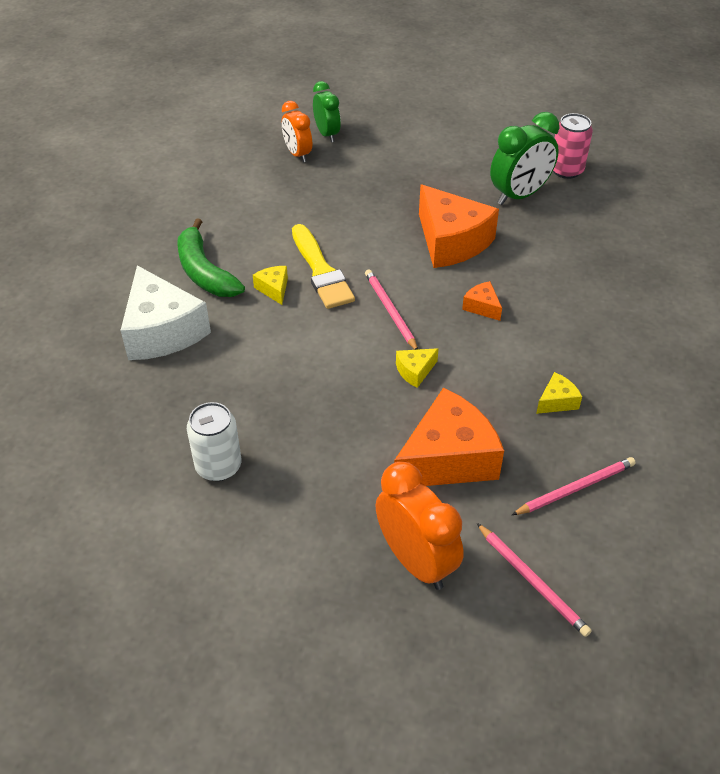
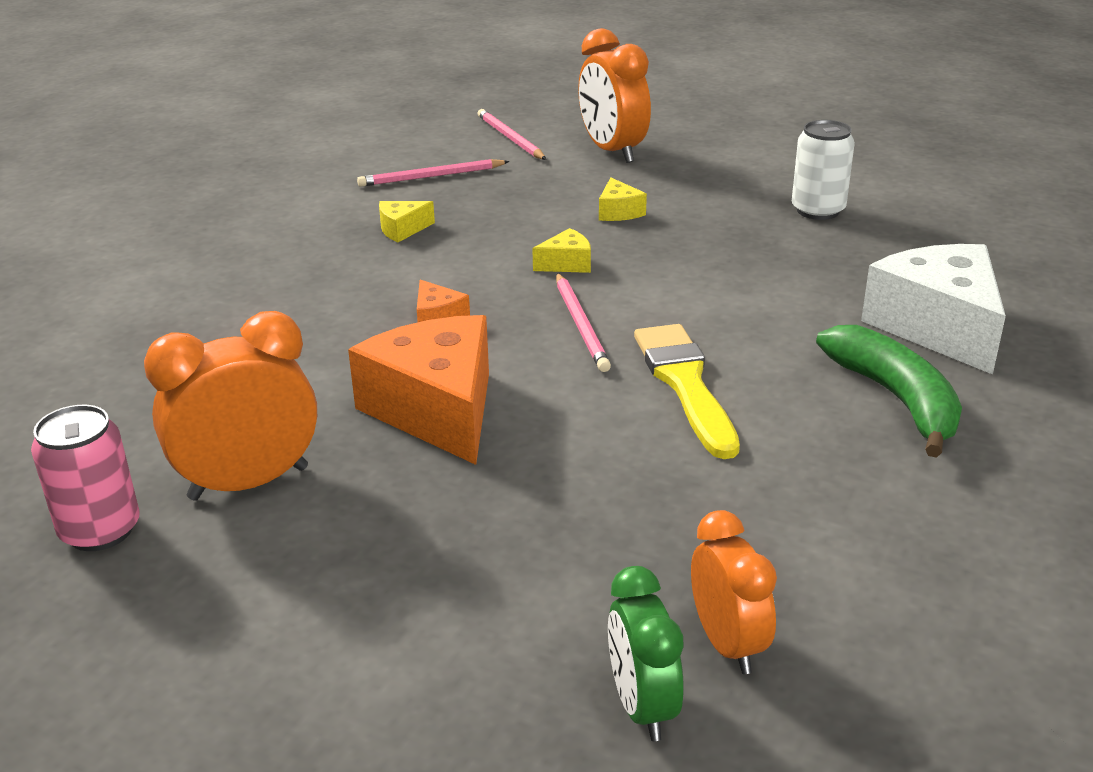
camera: 170 degrees left, 15 degrees down
yellow cheese [253,266,288,305] -> yellow cheese moved to [599,178,647,221]
orange cheese [394,388,504,486] -> none
green clock [490,112,560,205] -> orange clock [144,311,317,501]

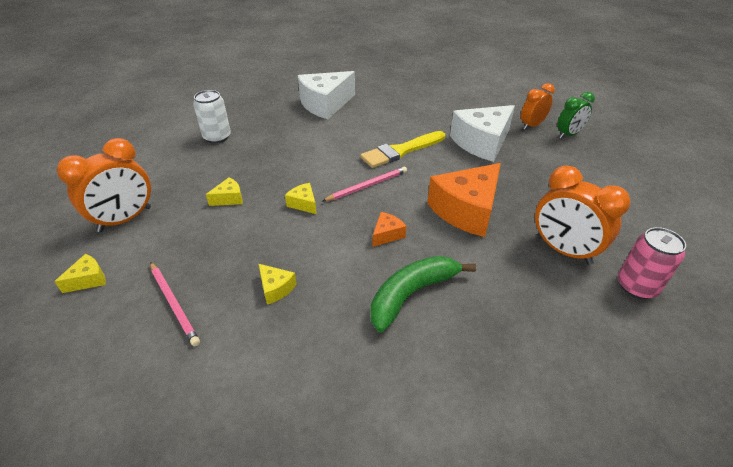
camera: 110 degrees left, 10 degrees up
pink pencil [478,109,546,160] -> yellow cheese [54,254,106,293]
green banana [816,325,962,458] -> green banana moved to [371,256,476,332]
none -> white cheese [450,105,515,162]

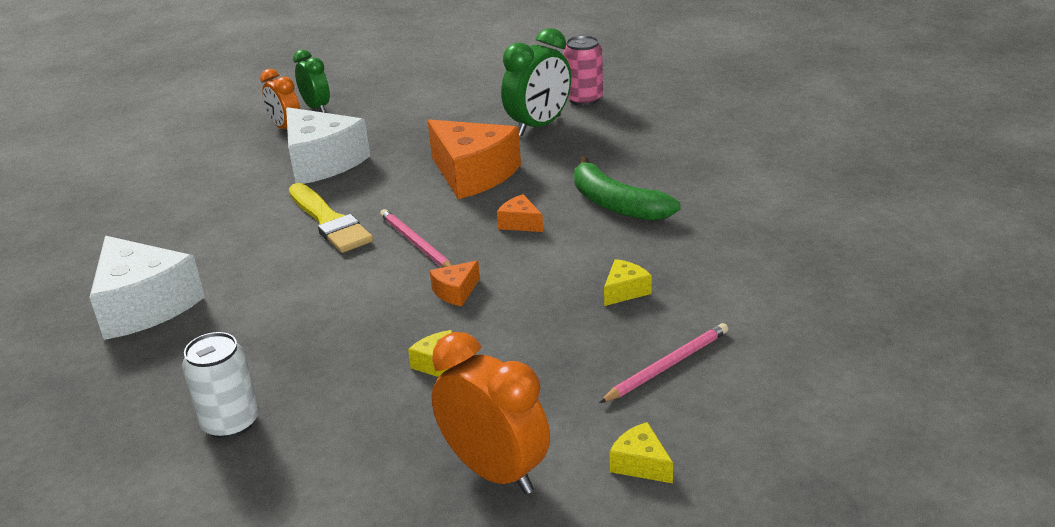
camera: 90 degrees left, 10 degrees down
yellow cheese [285,183,317,214] -> orange cheese [430,260,480,306]
orange clock [535,165,631,265] -> green clock [501,28,571,136]

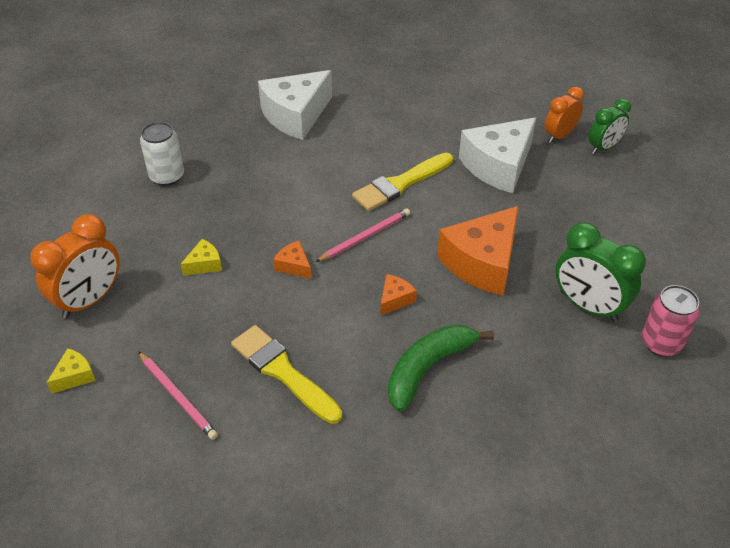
camera: 85 degrees right, 15 degrees up
yellow cheese [604,259,652,306] -> yellow brush [231,325,342,424]

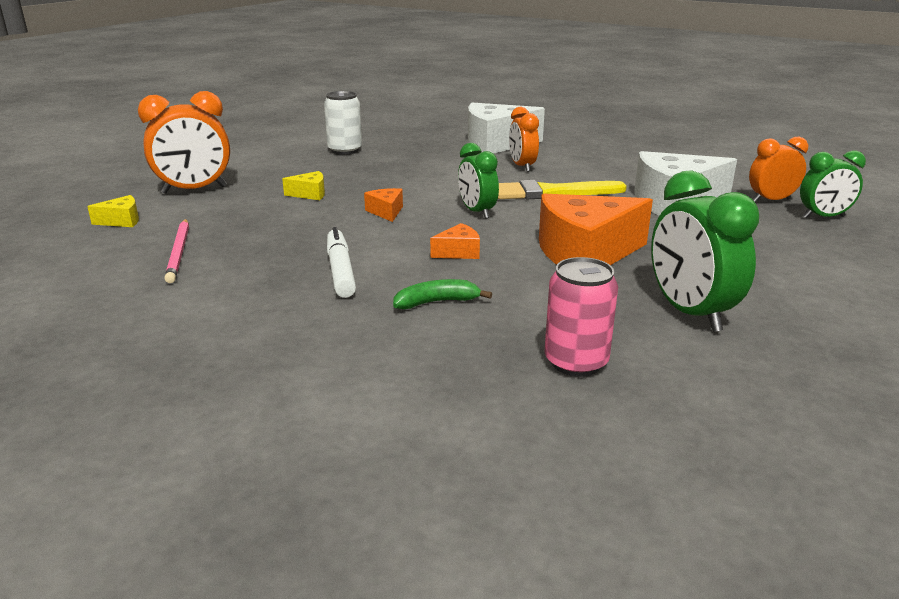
camera: 30 degrees right, 20 degrees down
yellow brush [231,325,342,424] -> none
pink pencil [315,208,410,262] -> green clock [458,143,499,219]
green banana [388,325,494,412] -> green banana [393,279,492,309], size x0.57
pink can [641,285,700,356] -> pink can moved to [545,257,618,377]
none -> white marker [327,227,356,298]
none -> orange clock [509,107,539,172]

